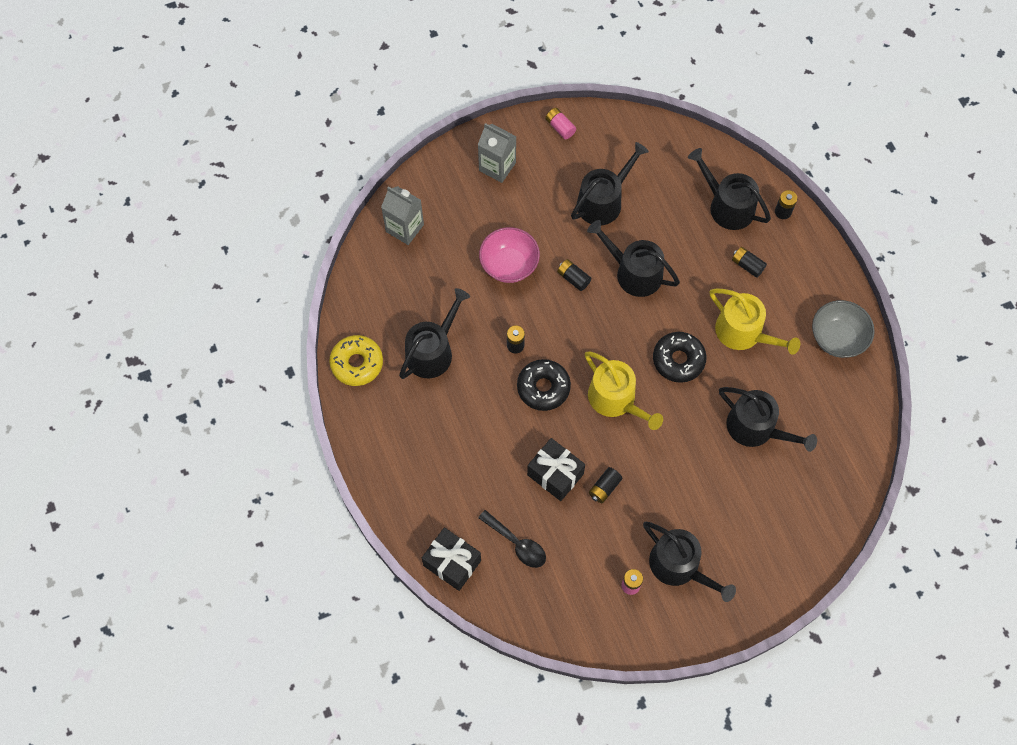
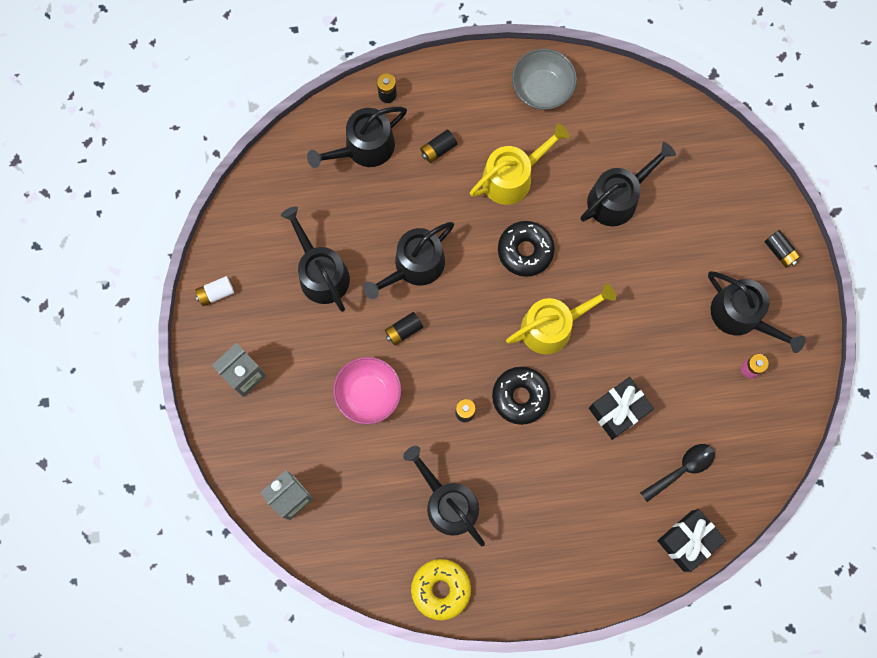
camera: 75 degrees left, 10 degrees up
pink battery [545,108,576,139] -> white battery [195,276,234,306]
black battery [589,467,622,503] -> black battery moved to [765,230,801,268]
black watering can [643,522,736,602] -> black watering can turned 75 degrees clockwise [708,271,805,353]

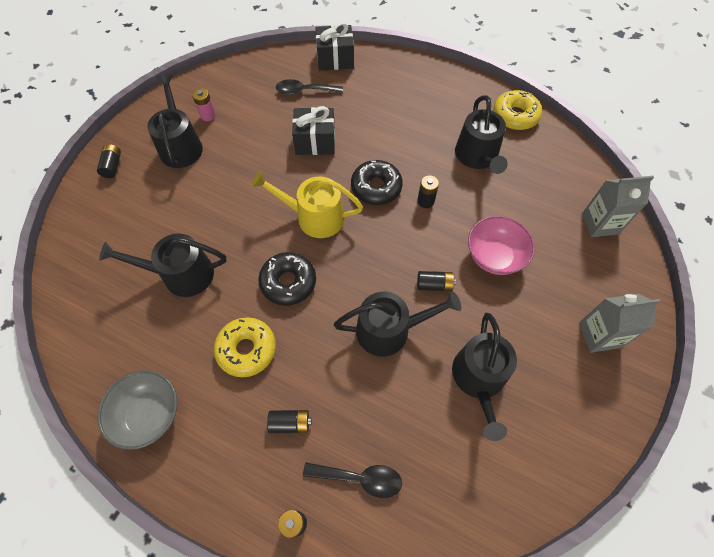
camera: 145 degrees left, 15 degrees down
white battery [195,276,234,306] -> none
black watering can [307,107,407,168] -> black spoon [303,462,402,498]
yellow watering can [470,124,569,205] -> yellow donut [214,317,276,377]

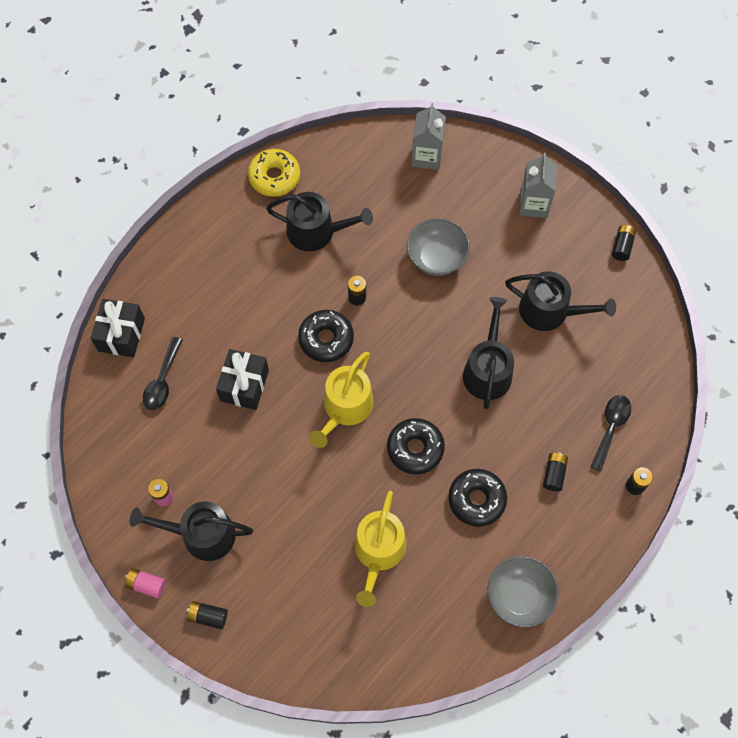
camera: 75 degrees left, 5 degrees up
black watering can [99,233,226,297] -> yellow watering can [354,491,406,607]
yellow donut [214,317,276,377] -> black donut [448,469,507,527]
black battery [417,271,456,291] -> black battery moved to [612,225,636,261]
pink bowl [468,216,535,275] -> grey bowl [407,218,470,276]
none -> pink battery [125,568,166,599]

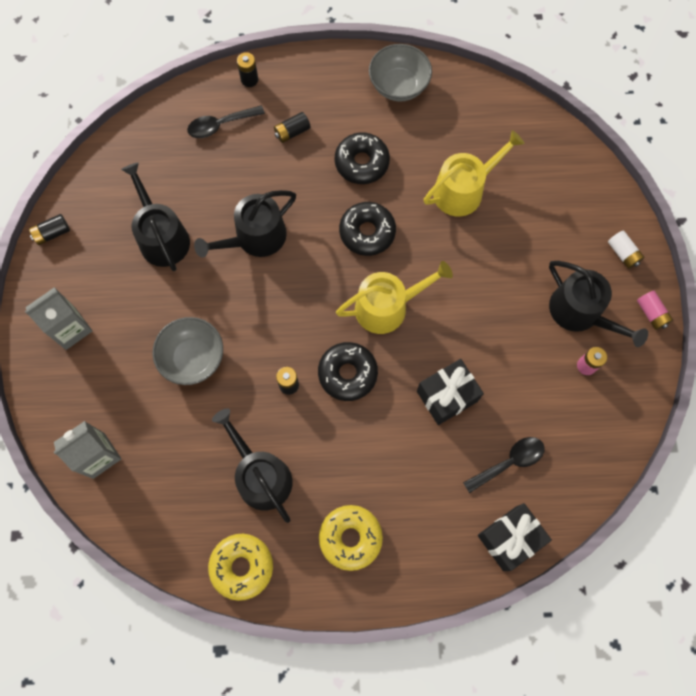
camera: 135 degrees left, 5 degrees up
black battery [186,601,228,629] -> white battery [608,230,645,269]
none -> yellow donut [319,505,383,571]

